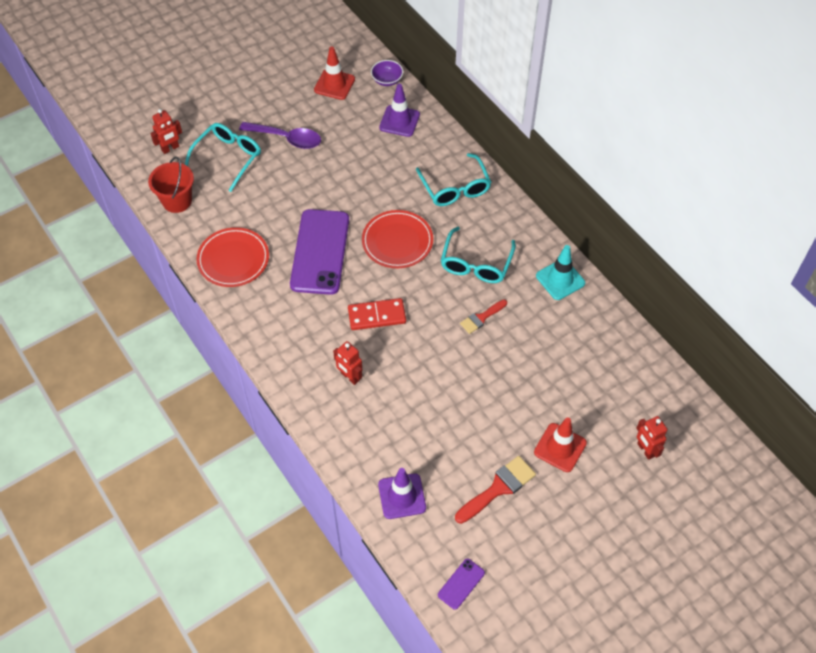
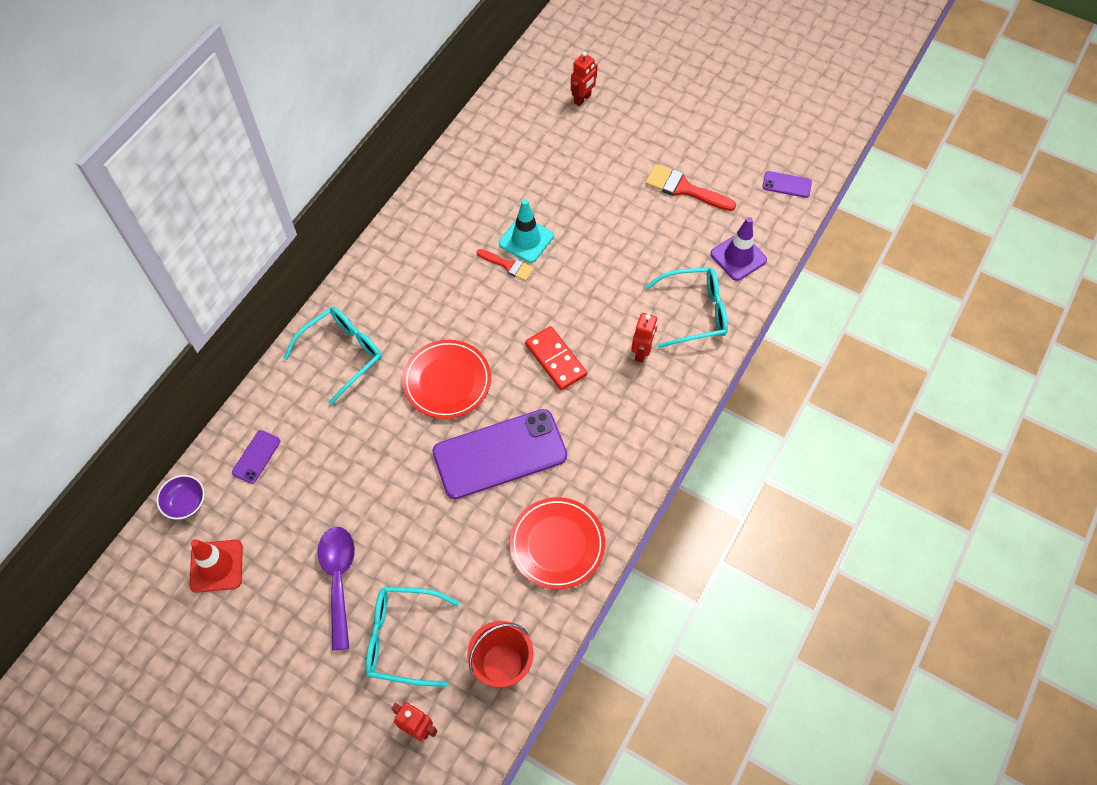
camera: 115 degrees left, 5 degrees up
purple traffic cone [379,84,420,137] -> purple phone [232,430,280,484]
turquoise glasses [441,226,516,283] -> turquoise glasses moved to [645,267,728,348]
red traffic cone [534,418,587,472] -> none
turquoise traffic cone [536,245,585,300] -> turquoise traffic cone moved to [499,199,554,263]

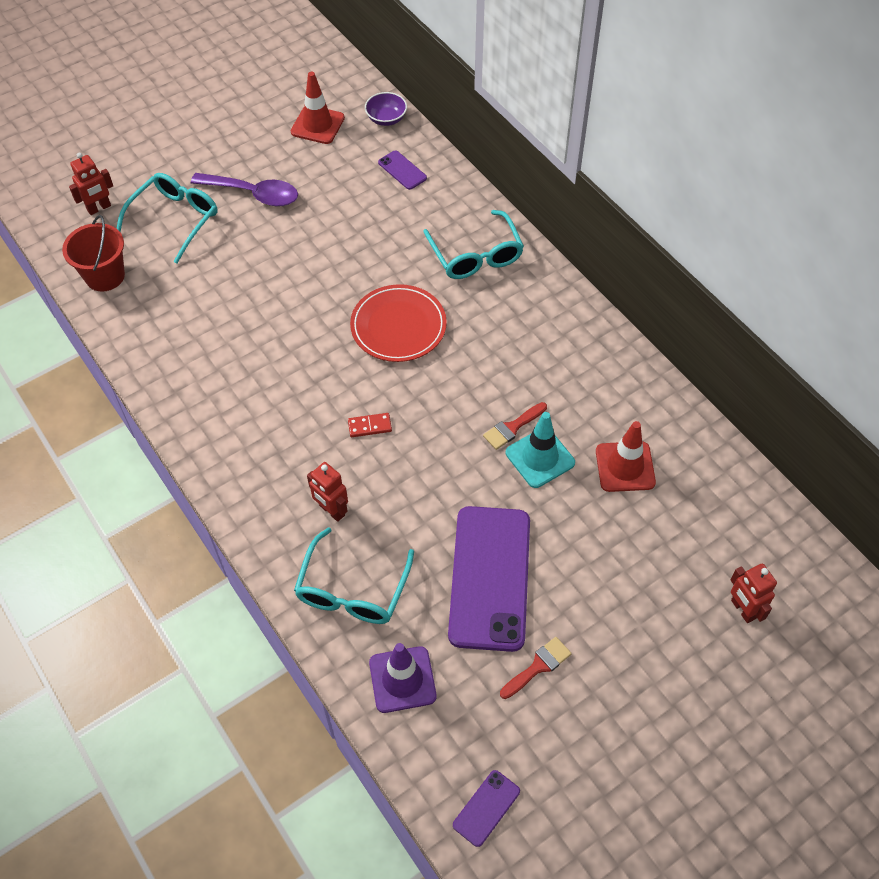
camera: 115 degrees right, 5 degrees down
purple phone [432,409,567,499] -> purple phone moved to [448,506,530,652]
red plate [510,497,605,589] -> none
red domino [525,326,587,390] -> red domino [348,413,392,437], size x0.55
red brush [645,164,736,211] -> red brush [500,637,572,699], size x0.63
none -> red traffic cone [596,421,656,492]

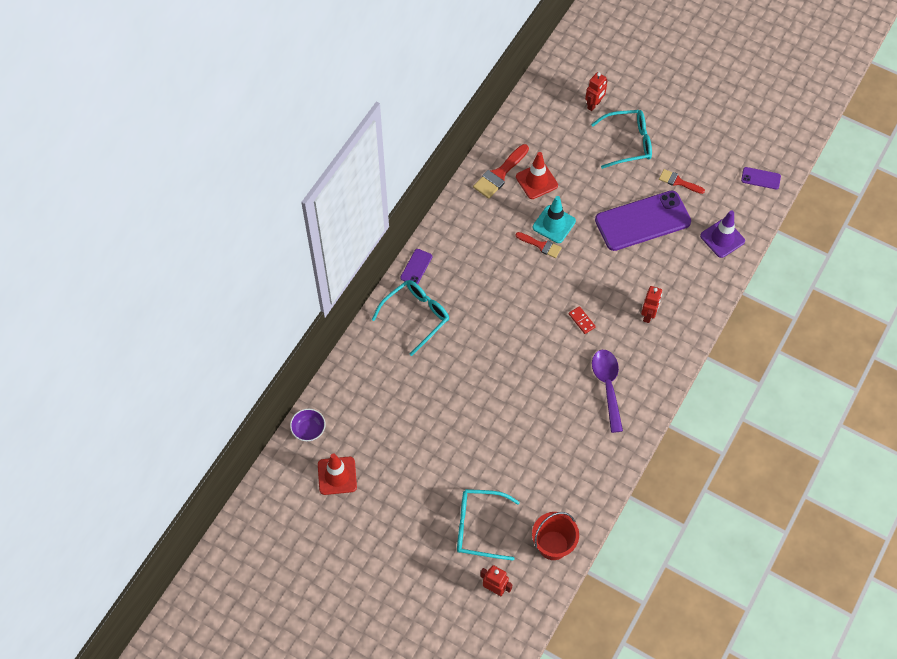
camera: 115 degrees left, 5 degrees up
purple spoon [191,173,298,207] -> purple spoon moved to [592,350,623,433]
turquoise glasses [294,527,414,624] -> turquoise glasses moved to [591,110,652,169]
red plate [350,284,447,362] -> none
purple phone [378,151,427,190] -> purple phone moved to [400,249,432,284]
none -> red brush [473,144,529,199]

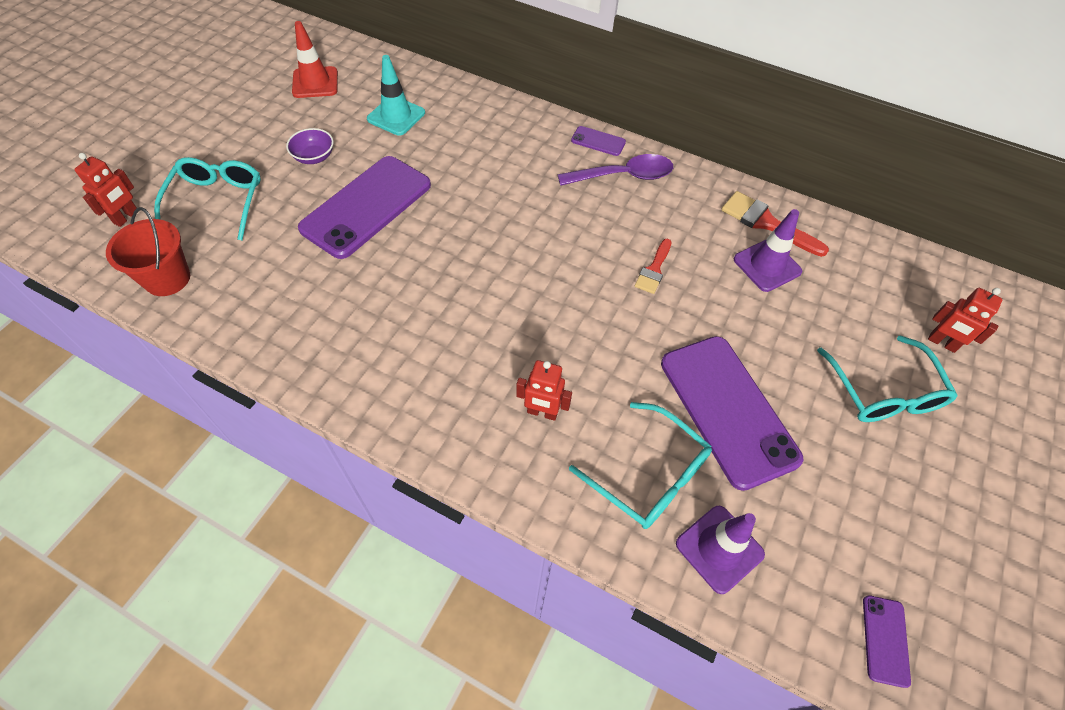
camera: 85 degrees right, 5 degrees down
purple bowl [290,409,326,441] -> purple bowl moved to [286,128,334,164]
turquoise glasses [372,280,449,356] -> turquoise glasses moved to [569,402,712,529]
red traffic cone [516,152,558,199] -> purple traffic cone [734,209,802,292]
turquoise traffic cone [533,196,576,243] -> turquoise traffic cone moved to [367,55,425,136]
red domino [569,306,596,334] -> none
purple spoon [592,350,623,433] -> purple spoon moved to [558,154,673,186]
red brush [659,169,705,194] -> none
none -> purple phone [298,156,431,259]

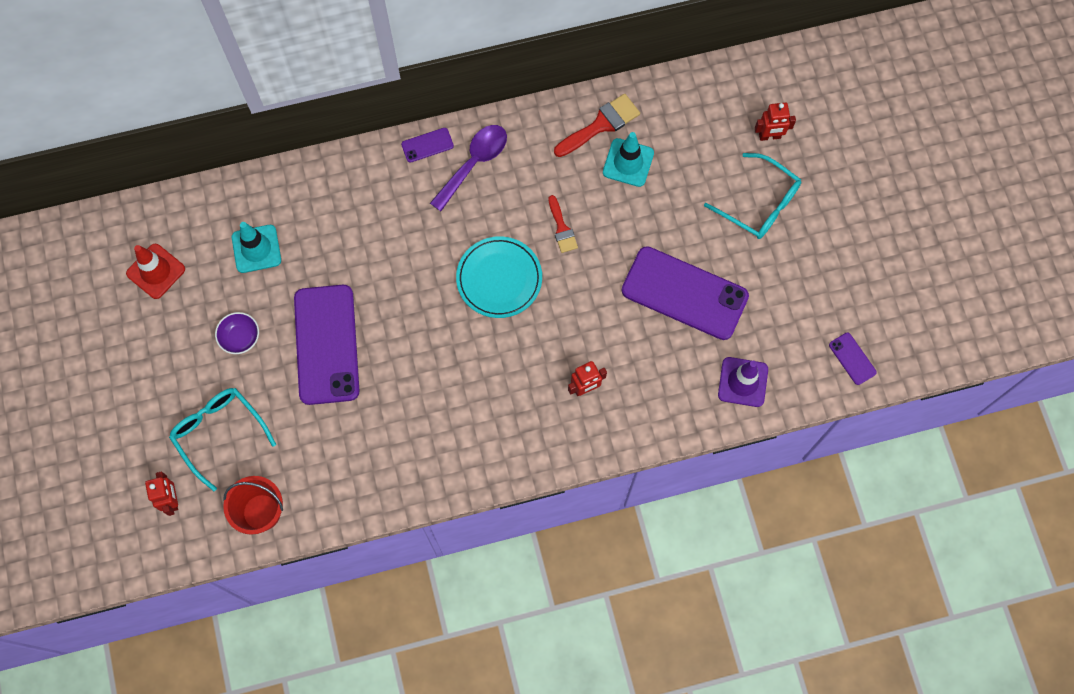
camera: 40 degrees left, 15 degrees up
turquoise glasses [569,402,712,529] -> none
red brush [721,191,829,257] -> red brush turned 150 degrees clockwise [554,94,640,157]
purple traffic cone [734,209,802,292] -> turquoise traffic cone [603,132,654,187]
none -> turquoise plate [456,236,542,318]

